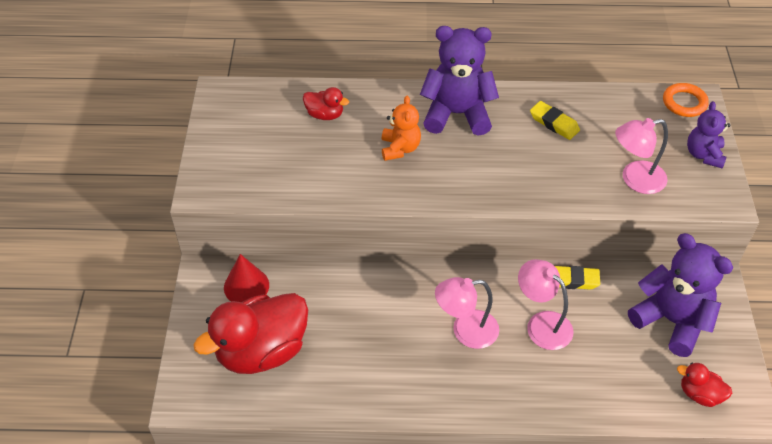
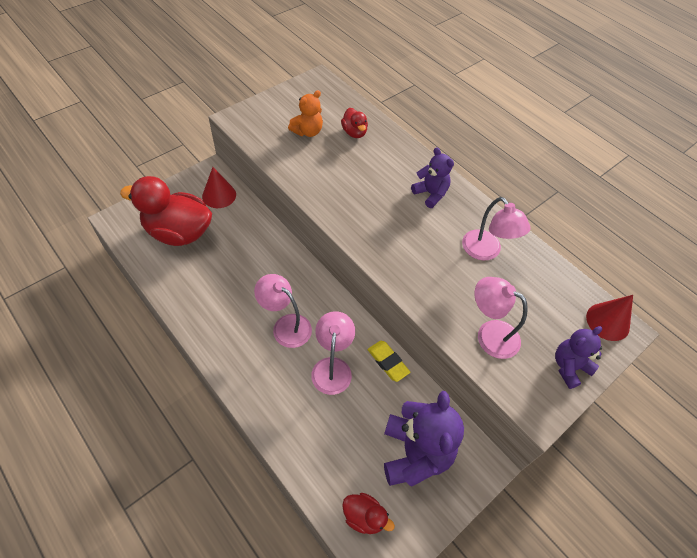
camera: 45 degrees right, 5 degrees up
orange teddy bear [382,95,421,161] -> orange teddy bear moved to [288,90,323,137]
purple teddy bear [420,26,499,136] -> purple teddy bear [411,147,454,208], size x0.58
yellow eraser [530,101,580,140] -> pink lamp [462,197,531,261]
orange ring [663,83,709,117] -> red cone [586,295,633,341]
red duck [677,363,732,407] -> red duck turned 135 degrees clockwise [342,493,395,534]

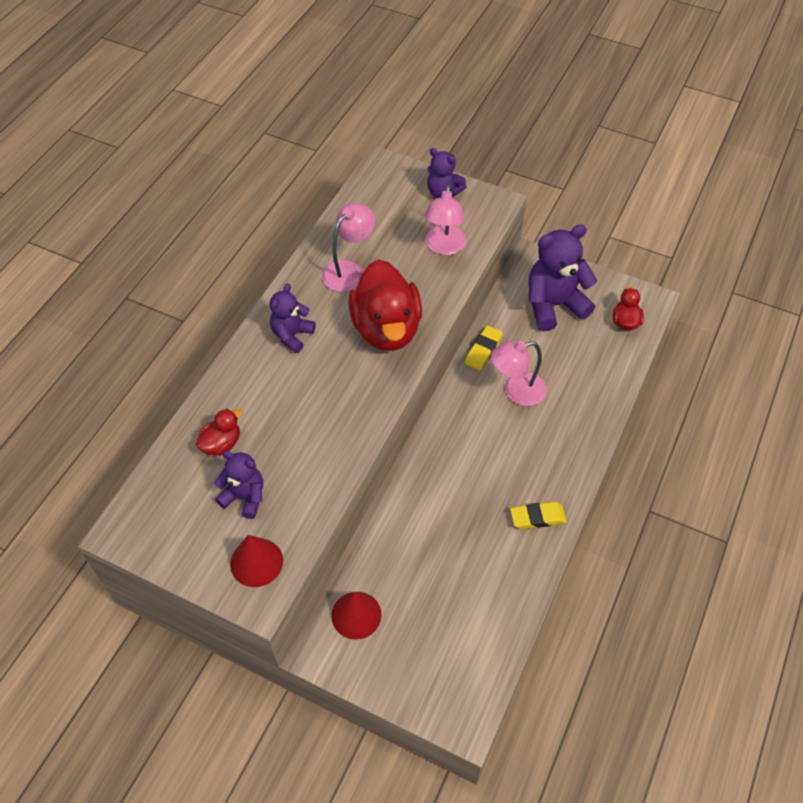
camera: 110 degrees left, 0 degrees up
red duck [120,176,212,246] -> red duck moved to [348,259,422,351]
pink lamp [254,274,312,348] -> none
orange teddy bear [288,90,323,137] -> purple teddy bear [214,451,263,519]
red cone [586,295,633,341] -> red cone moved to [230,535,283,587]
none -> yellow eraser [510,502,567,529]

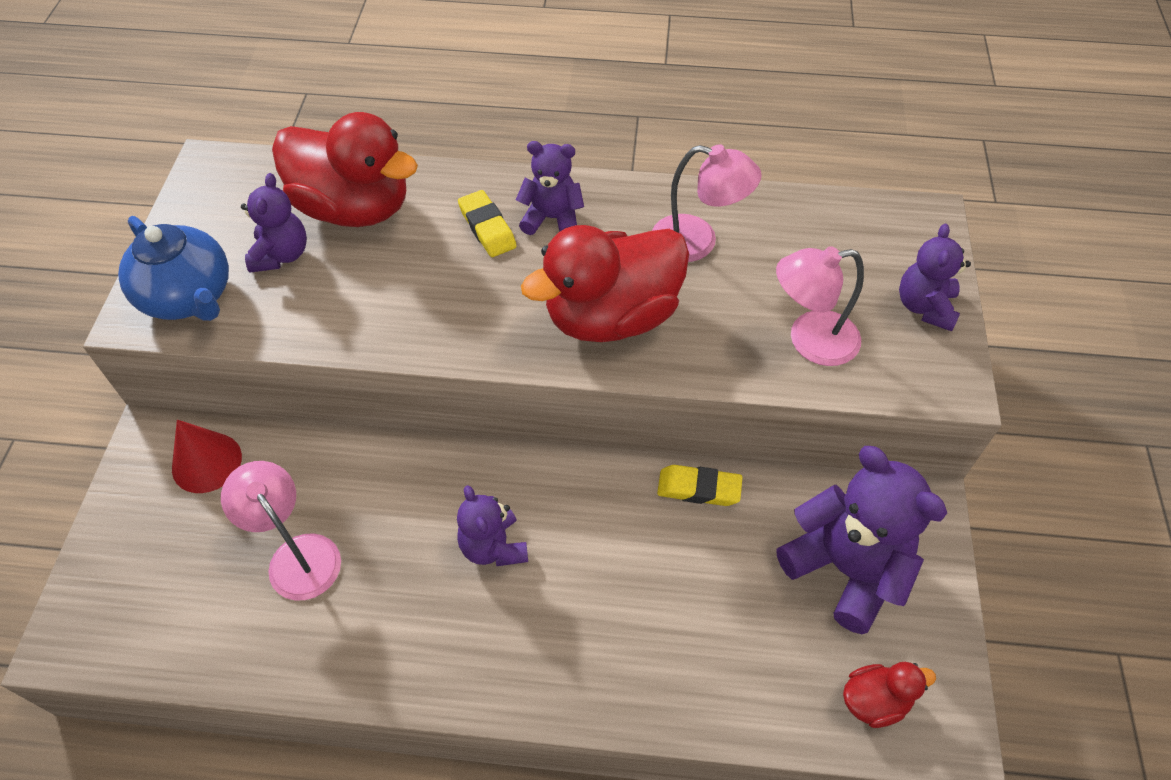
camera: 70 degrees right, 0 degrees up
red duck [196,409,243,456] -> red duck [272,112,418,227], size x2.16
red cone [230,535,283,587] -> blue teapot [118,216,229,321]
pink lamp [491,341,547,406] -> pink lamp moved to [221,461,341,600]
yellow eraser [510,502,567,529] -> yellow eraser moved to [458,190,517,257]
none -> purple teddy bear [457,485,528,566]

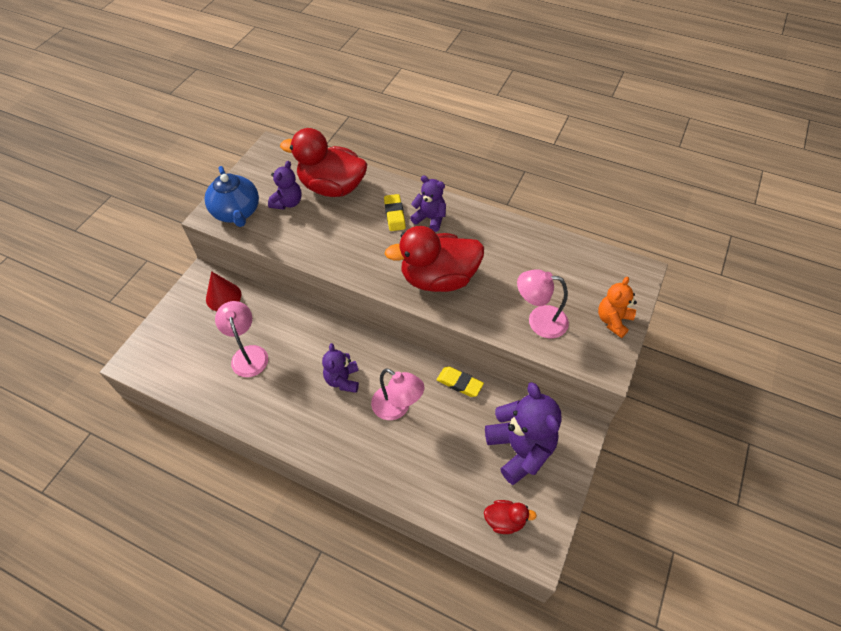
camera: 20 degrees right, 0 degrees up
red duck [272,112,418,227] -> red duck turned 150 degrees clockwise [280,128,367,197]
pink lamp [652,144,762,262] -> pink lamp moved to [371,368,424,420]
purple teddy bear [899,224,971,331] -> orange teddy bear [598,277,637,338]

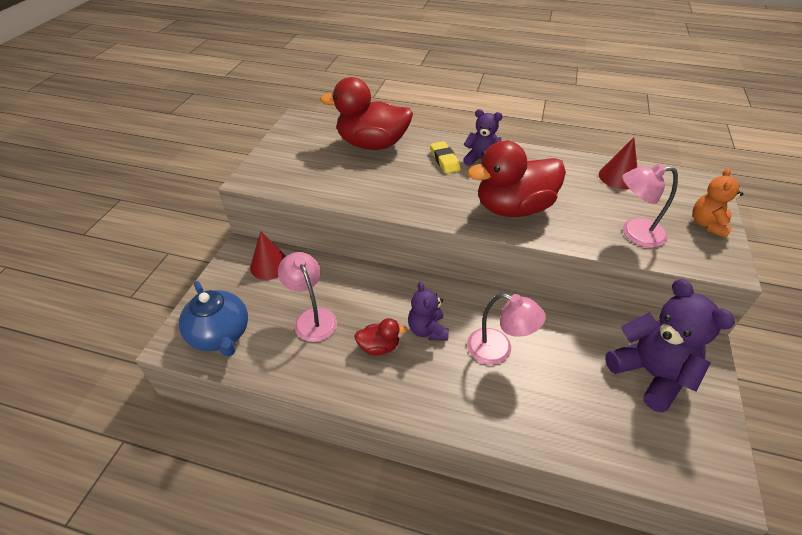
camera: 10 degrees left, 10 degrees down
blue teapot [205,166,259,227] -> blue teapot moved to [179,281,248,357]
purple teddy bear [268,161,302,210] -> none
yellow eraser [437,366,484,397] -> none
red duck [484,500,537,534] -> red duck moved to [354,318,407,356]
none -> red cone [599,137,637,189]

